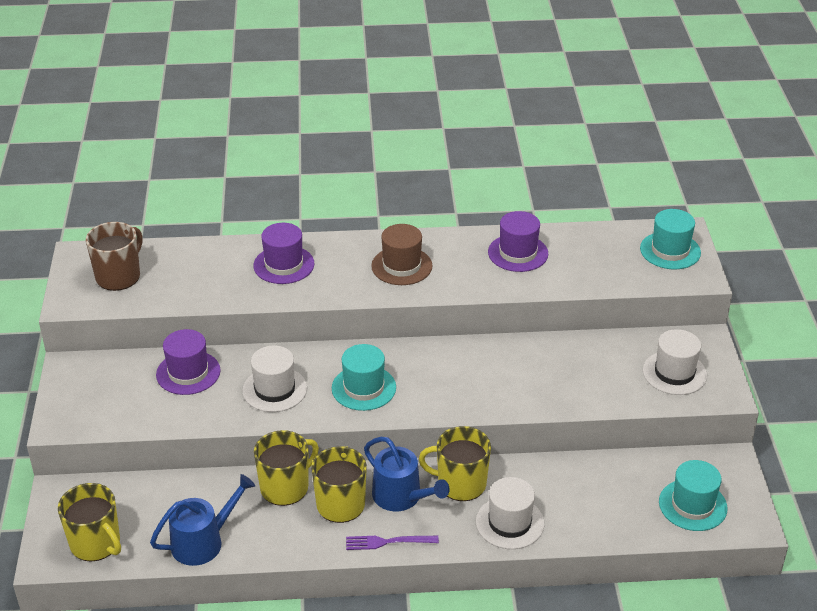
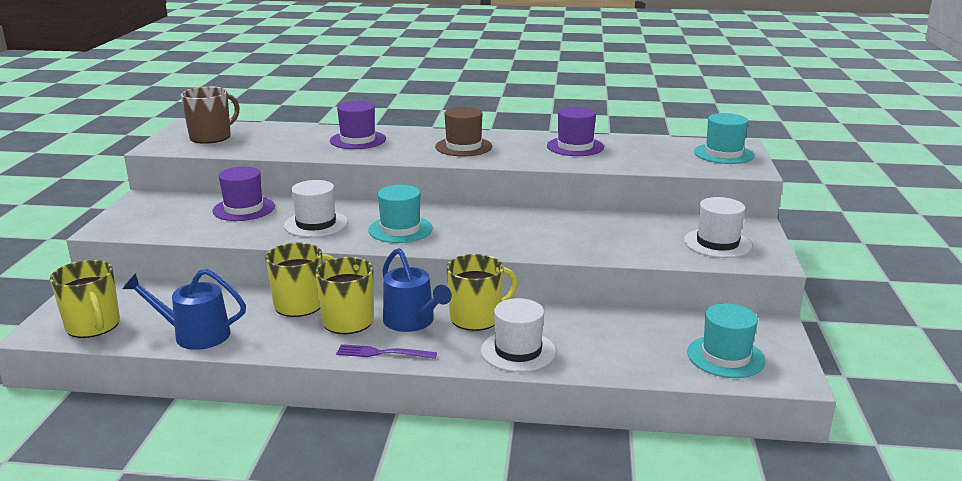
camera: 10 degrees right, 15 degrees down
blue watering can [150,474,255,566] -> blue watering can turned 150 degrees counterclockwise [123,269,246,350]
yellow mug [419,426,491,501] -> yellow mug turned 135 degrees clockwise [446,254,518,331]

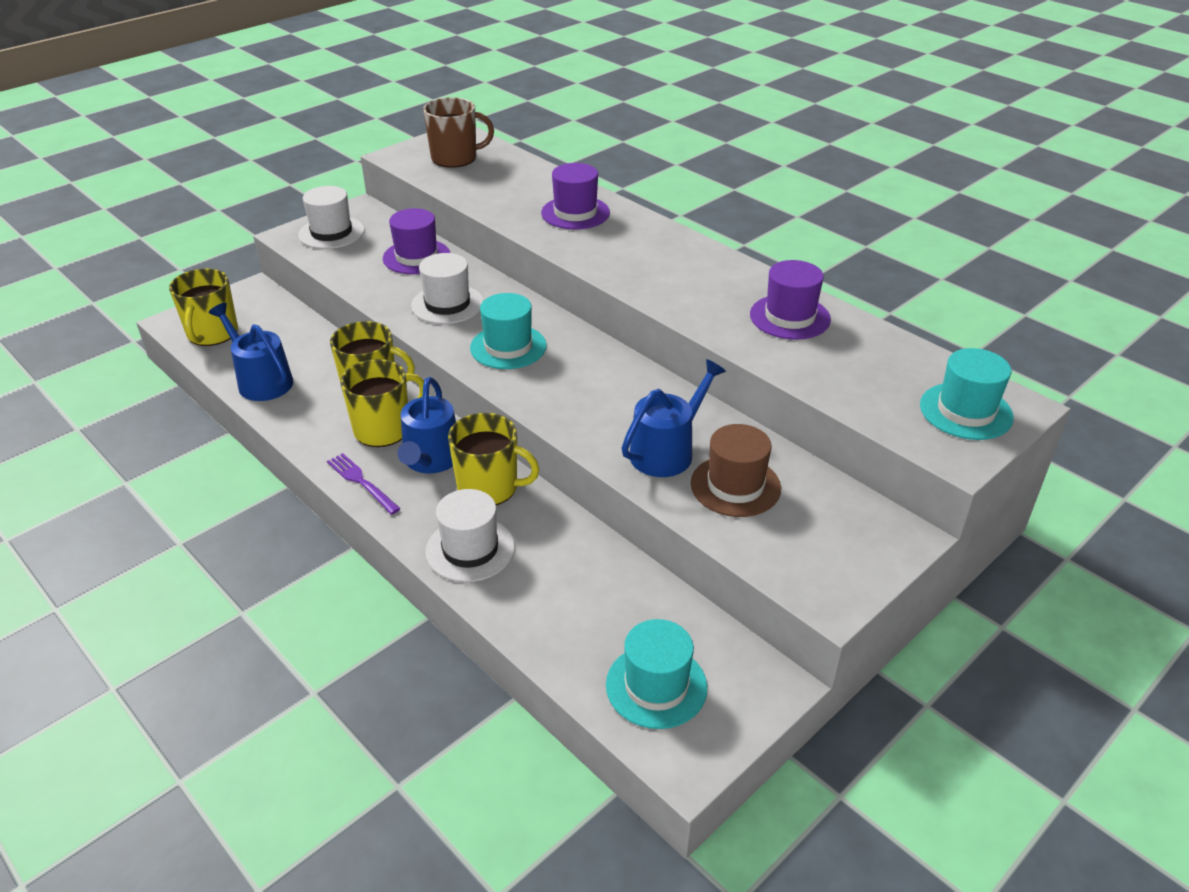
camera: 40 degrees right, 15 degrees up
brown hat [435,107,492,156] -> brown hat moved to [691,424,781,517]
white hat [684,197,752,258] -> white hat moved to [298,186,365,249]
none -> blue watering can [622,359,726,477]

